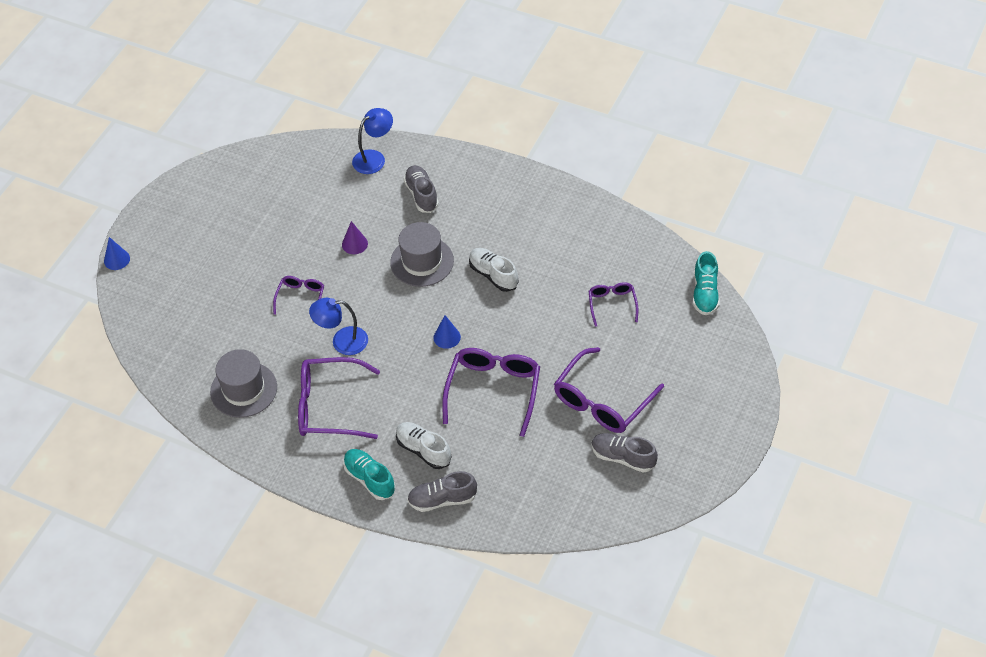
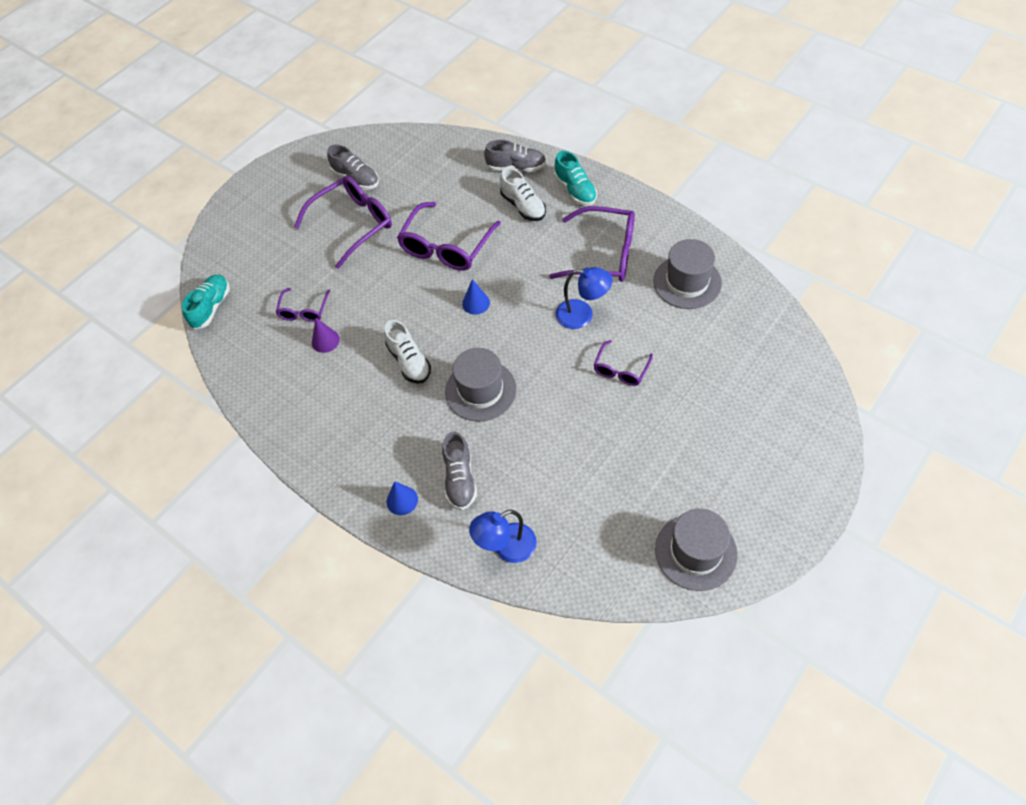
camera: 165 degrees left, 5 degrees up
blue cone [104,237,130,270] -> blue cone moved to [387,481,418,515]
purple cone [342,221,368,254] -> purple cone moved to [312,318,340,353]
none -> grey hat [655,508,738,591]

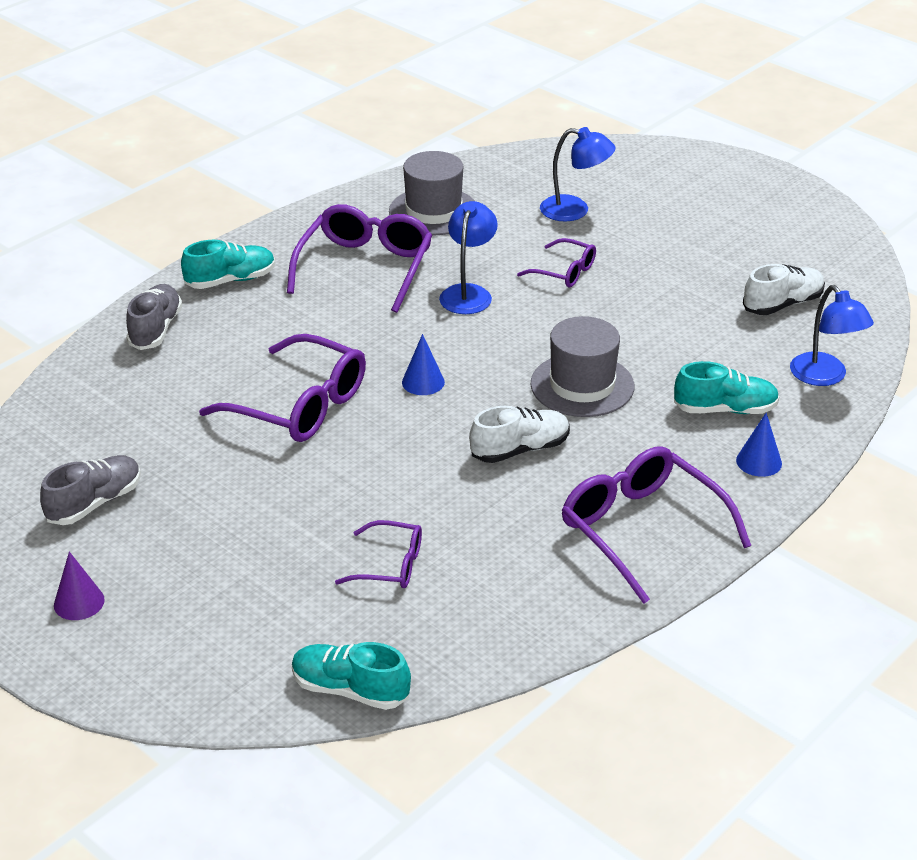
camera: 90 degrees left, 20 degrees down
purple glasses [294,176,392,269] -> purple glasses moved to [562,446,751,604]
purple cone [312,318,340,353] -> purple cone moved to [54,551,105,620]
grey shoe [442,432,477,510] -> turquoise shoe [674,361,780,414]
white shoe [500,168,546,221] -> white shoe moved to [743,264,825,315]
grey hat [655,508,738,591] -> none
none -> blue lamp [540,127,616,221]

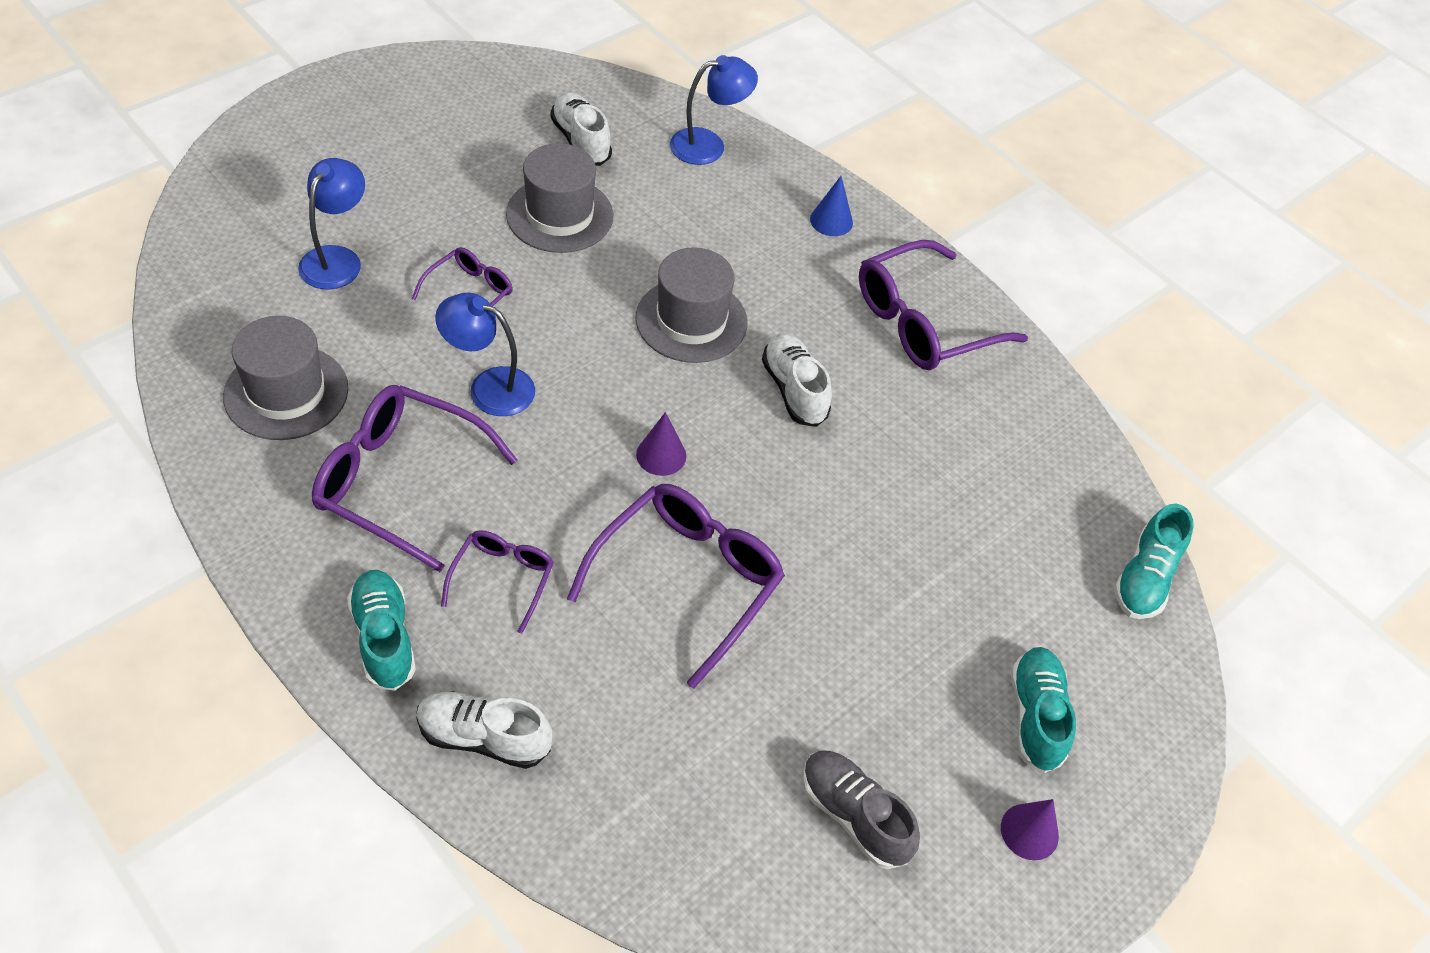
camera: 90 degrees left, 15 degrees up
grey shoe [126,284,182,350] -> white shoe [416,691,553,769]
purple glasses [335,520,422,588] -> purple glasses moved to [441,530,554,634]
blue cone [402,334,445,395] -> purple cone [636,412,686,476]
turquoise shoe [674,361,780,414] -> turquoise shoe moved to [1011,647,1076,773]
none -> grey hat [506,143,613,253]

